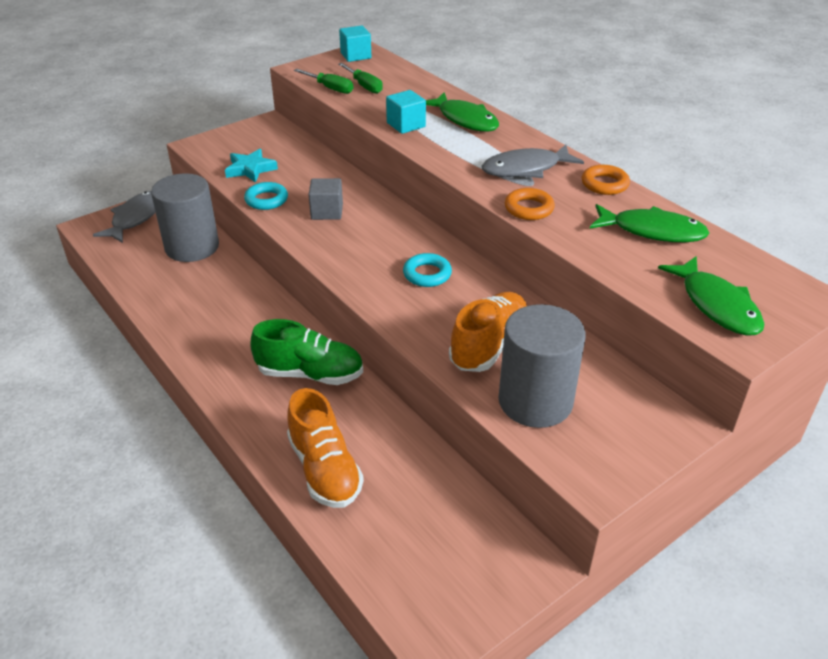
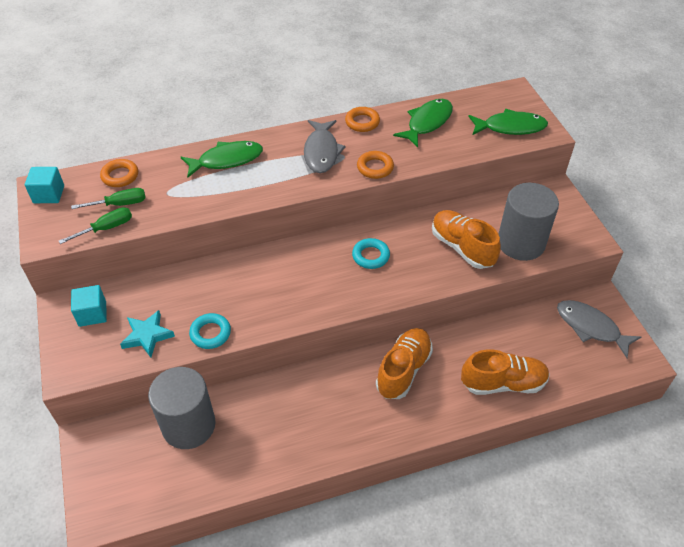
camera: 70 degrees left, 10 degrees up
grey fish [93,191,156,243] -> grey fish moved to [557,300,641,358]
green shoe [250,319,363,385] -> orange shoe [376,328,433,399]
grey cube [308,178,343,220] -> none
turquoise cube [386,90,426,134] -> turquoise cube moved to [71,285,107,327]
none -> orange ring [100,159,138,187]

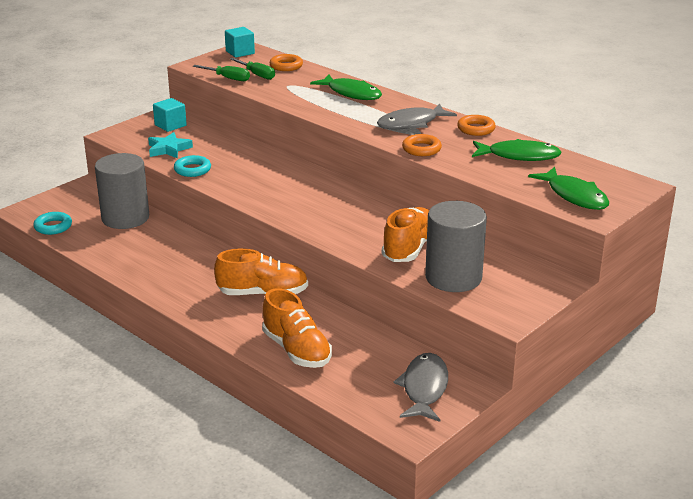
camera: 60 degrees right, 20 degrees down
turquoise ring [352,238,390,269] -> turquoise ring moved to [33,212,72,235]

